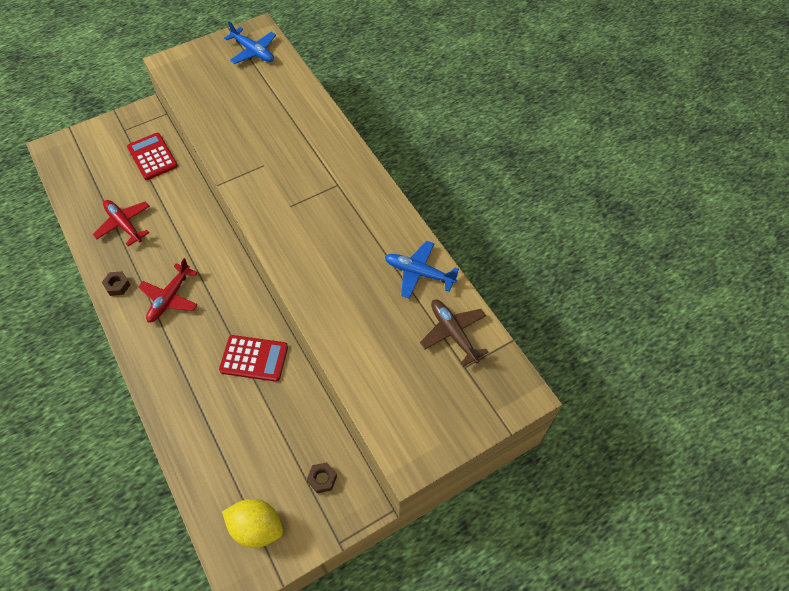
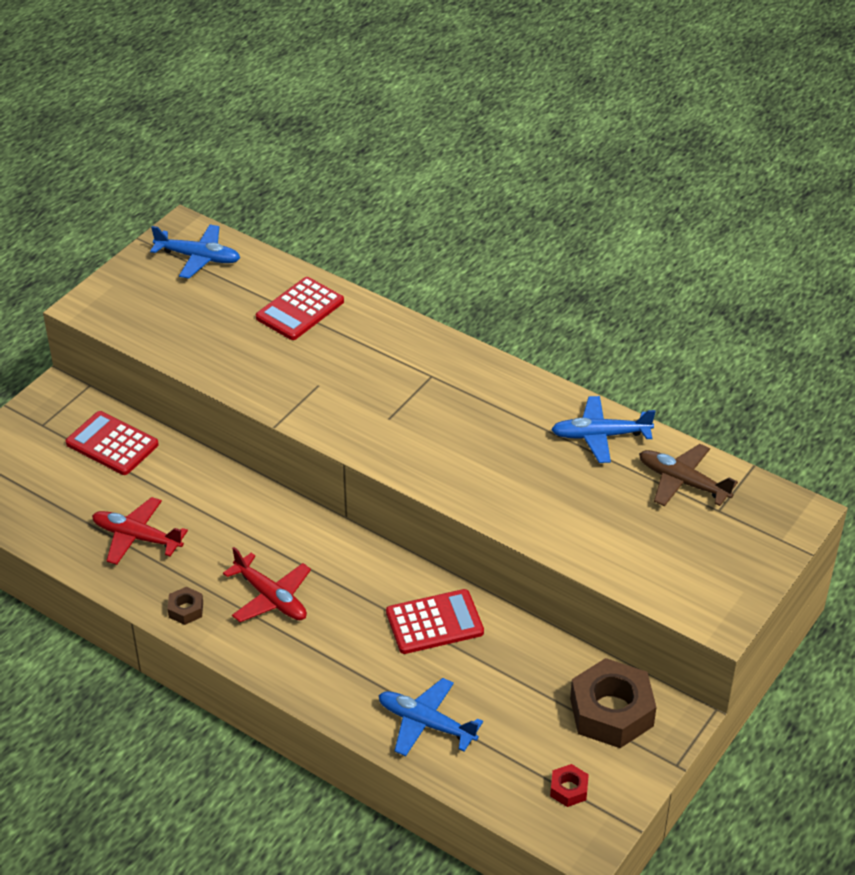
camera: 25 degrees left, 15 degrees down
red plane [138,258,198,322] -> red plane turned 45 degrees counterclockwise [223,547,311,622]
yellow lemon [222,499,283,548] -> red nut [550,764,589,807]
brown nut [307,462,337,493] -> brown nut [570,658,657,748], size x2.20
none -> red calculator [256,277,344,340]
none -> blue plane [378,678,483,756]

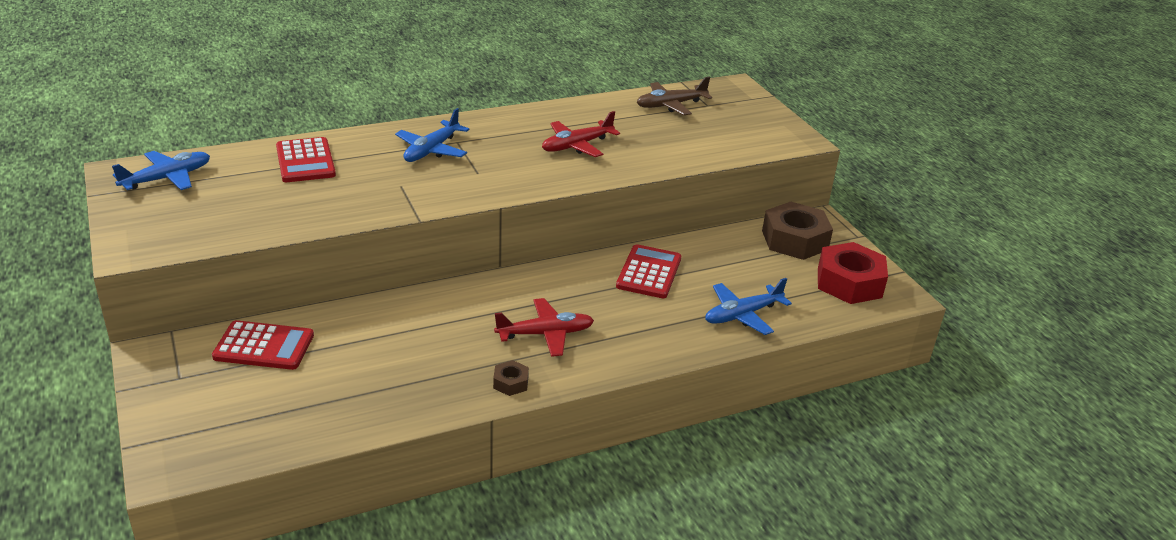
camera: 60 degrees left, 10 degrees down
red calculator [66,411,159,475] -> red calculator turned 150 degrees counterclockwise [212,320,314,370]
red plane [92,497,188,565] -> red plane moved to [542,111,620,157]
red nut [550,764,589,807] -> red nut [818,242,888,304], size x2.20
blue plane [551,396,656,463] -> blue plane moved to [395,108,469,162]

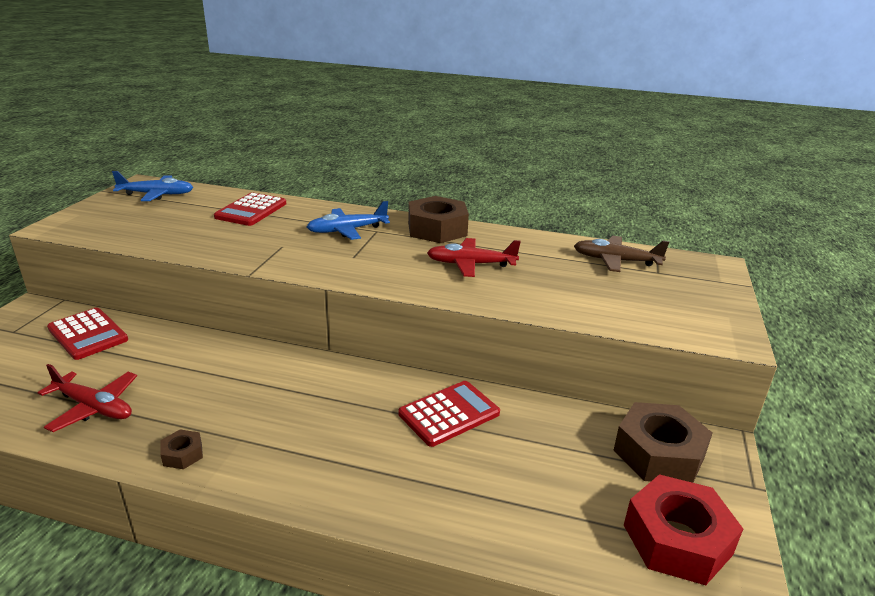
camera: 40 degrees right, 5 degrees down
red plane [494,298,594,357] -> red plane moved to [38,364,137,432]
blue plane [705,278,792,335] -> none
none -> brown nut [408,196,469,243]

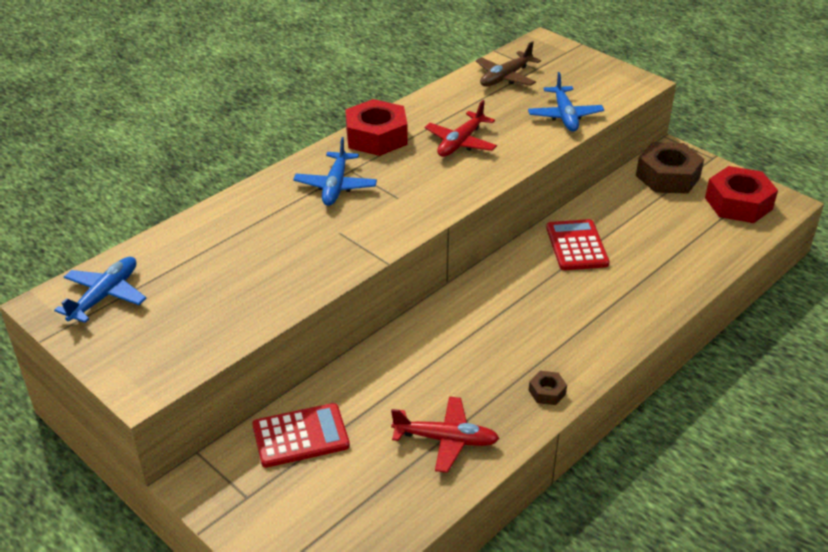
camera: 60 degrees left, 10 degrees up
red plane [38,364,137,432] -> red plane turned 45 degrees clockwise [391,396,500,473]
red calculator [214,192,286,226] -> none
brown nut [408,196,469,243] -> red nut [345,99,408,156]
none -> blue plane [528,72,604,132]

